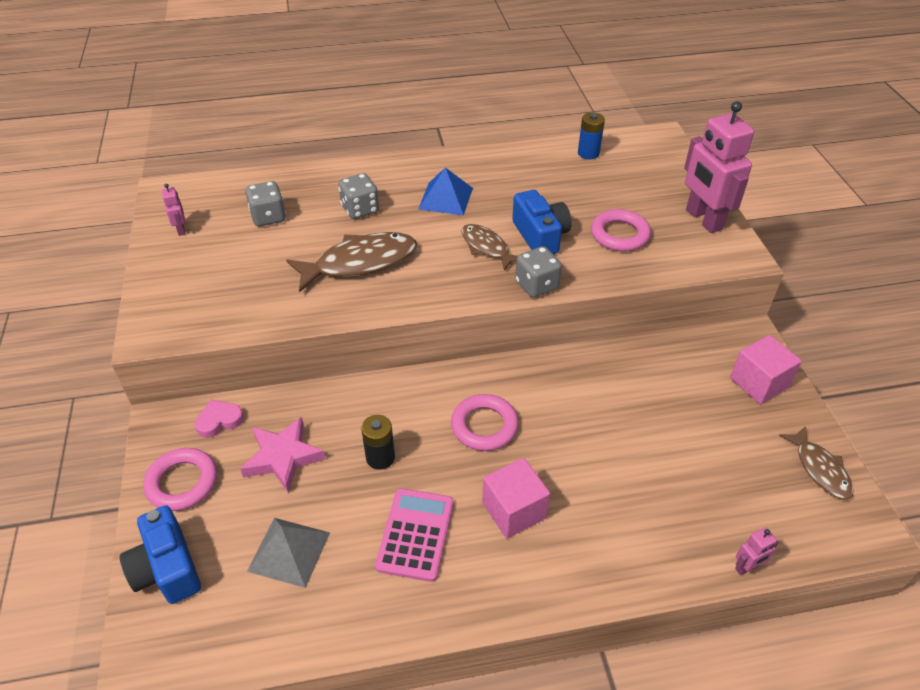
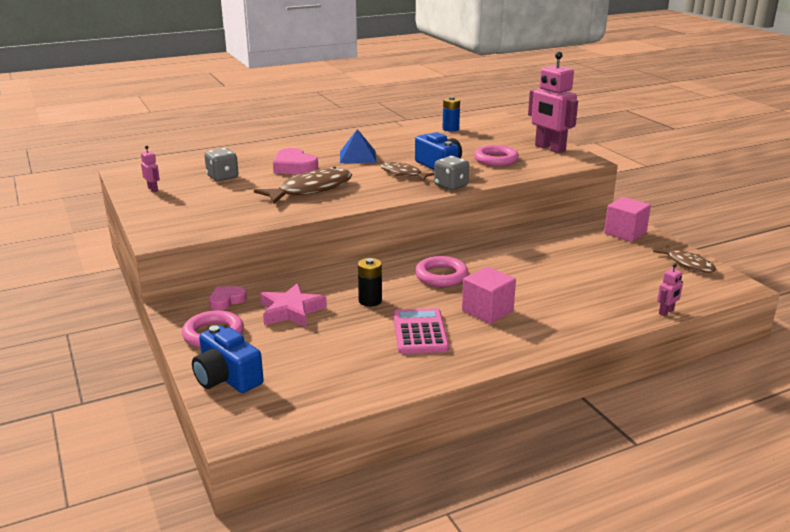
camera: 15 degrees left, 20 degrees down
grey pyramid [247,518,330,588] -> none
grey dice [338,173,379,219] -> pink heart [273,148,318,174]

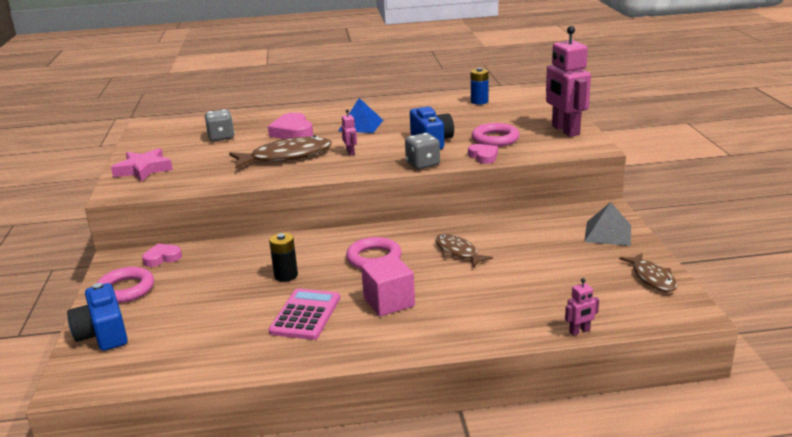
camera: 20 degrees right, 0 degrees up
pink robot [141,146,160,192] -> pink robot moved to [341,109,357,156]
pink star [260,283,327,327] -> pink star moved to [111,148,173,182]
brown fish [381,162,434,181] -> brown fish moved to [435,234,493,268]
pink cube [604,197,651,242] -> grey pyramid [584,202,631,246]
none -> pink heart [468,144,498,164]

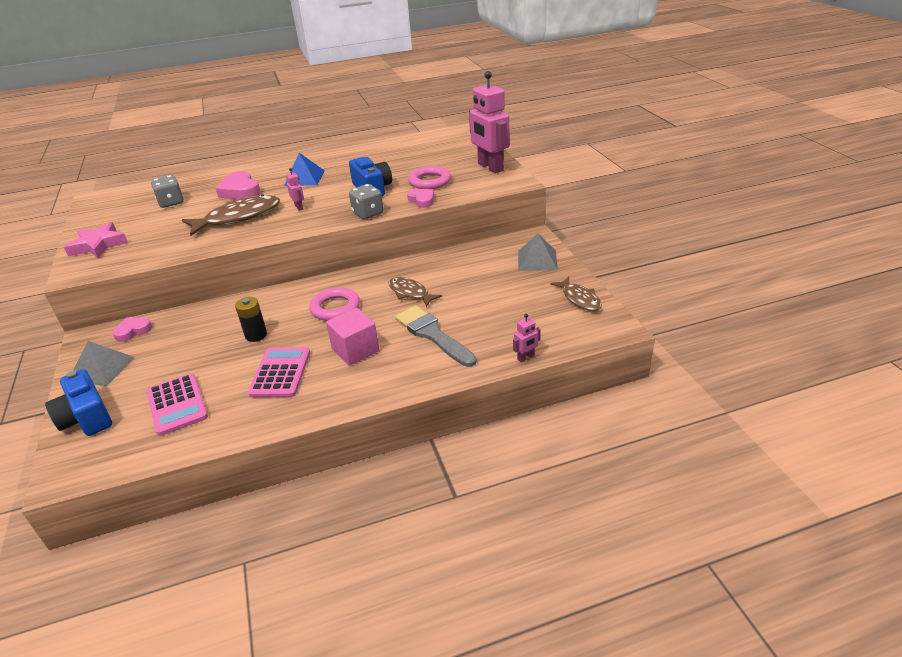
camera: 10 degrees left, 10 degrees up
pink ring [97,267,154,303] -> grey pyramid [73,341,134,386]
blue battery [471,68,489,105] -> none
none -> pink calculator [147,373,208,436]
none -> grey brush [395,306,477,367]

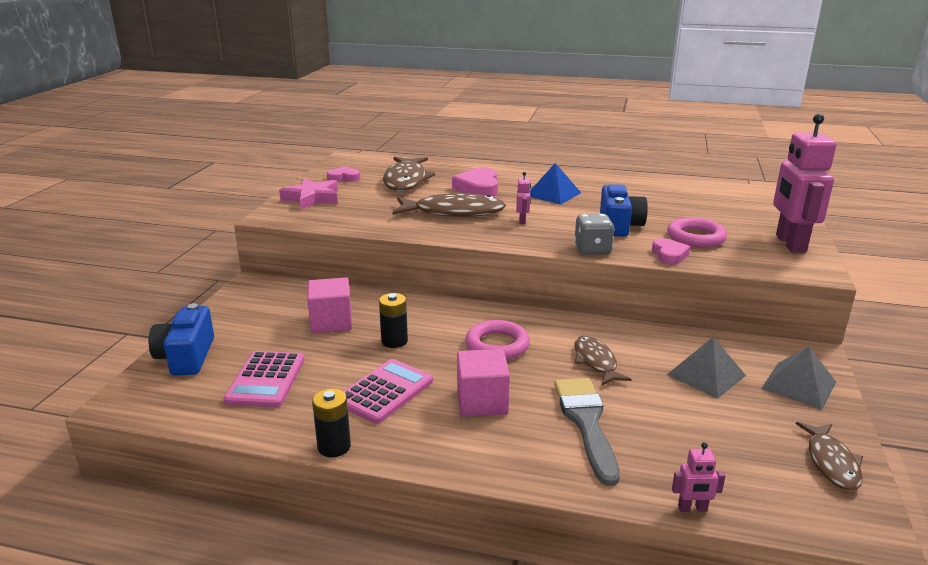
camera: 30 degrees right, 10 degrees down
grey pyramid [73,341,134,386] -> grey pyramid moved to [667,337,746,399]
pink heart [112,317,152,342] -> pink heart moved to [327,166,361,182]
grey dice [151,175,184,208] -> brown fish [383,157,435,191]
none -> pink cube [307,277,352,333]
none -> black battery [312,388,351,457]

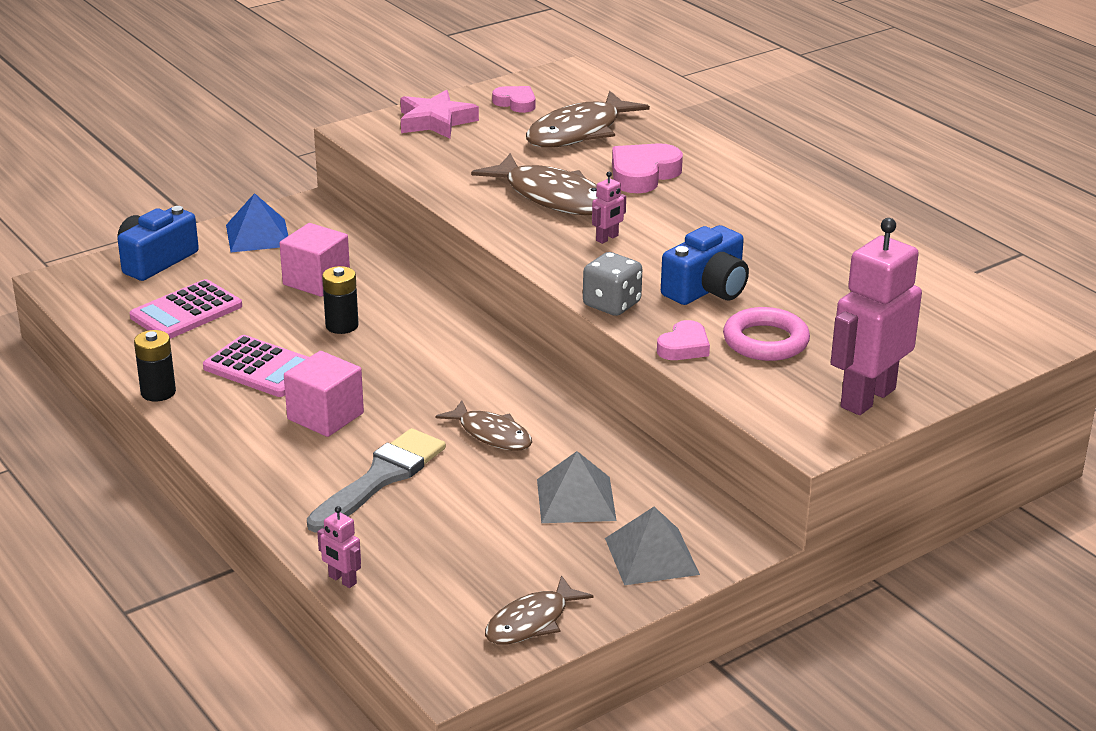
camera: 40 degrees right, 5 degrees up
pink calculator [343,359,433,424] -> pink calculator turned 45 degrees clockwise [203,335,309,397]
pink ring [465,320,530,360] -> none
blue pyramid [530,163,581,205] -> blue pyramid moved to [226,193,288,252]
brown fish [574,336,632,385] -> brown fish turned 105 degrees clockwise [435,400,532,451]

